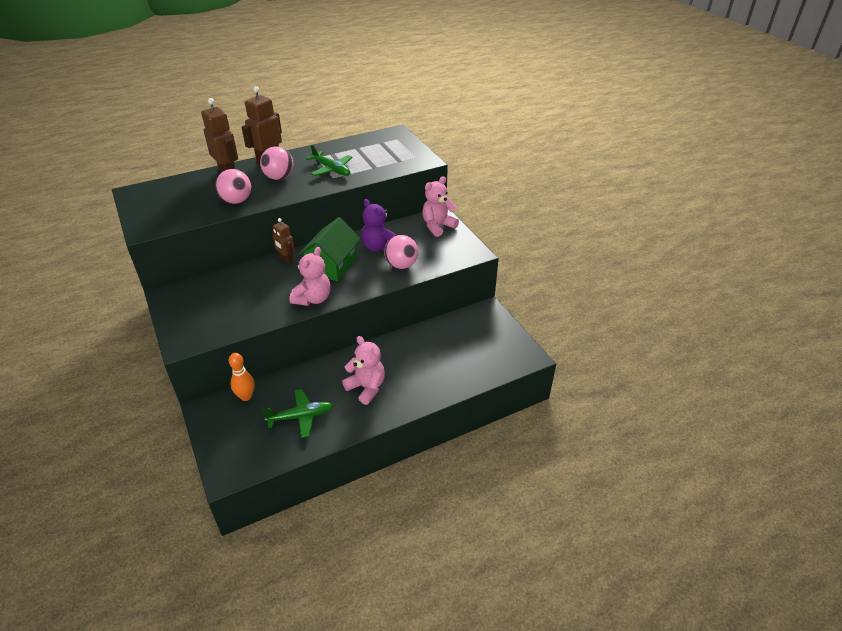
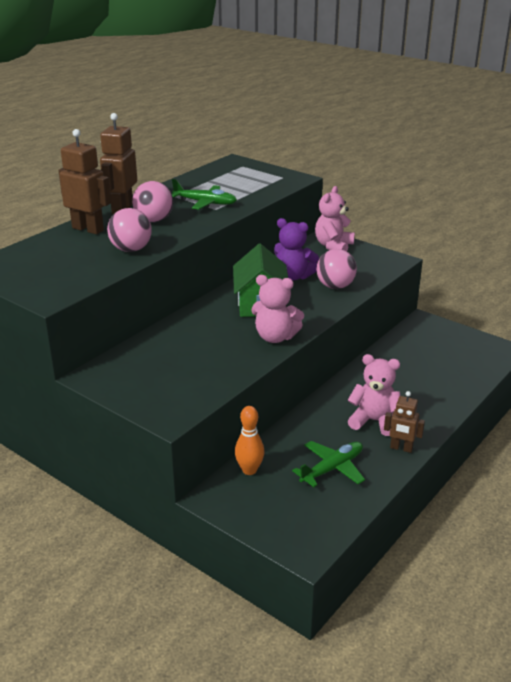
camera: 25 degrees left, 10 degrees down
brown robot [272,218,295,265] -> brown robot moved to [384,391,425,453]
pink teddy bear [289,247,331,306] -> pink teddy bear turned 105 degrees clockwise [251,275,304,343]

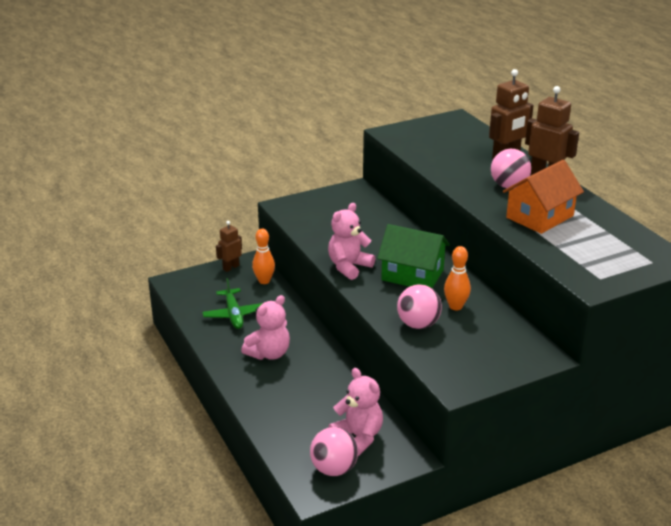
camera: 115 degrees right, 0 degrees up
pink ball [107,208,152,252] -> pink ball moved to [310,427,358,476]
green plane [172,179,237,209] -> orange house [503,160,584,234]
purple teddy bear [274,218,319,281] -> orange bowling pin [444,246,471,310]
pink teddy bear [315,186,355,252] -> pink teddy bear moved to [329,368,383,456]
brown robot [384,391,425,453] -> brown robot moved to [216,221,242,272]

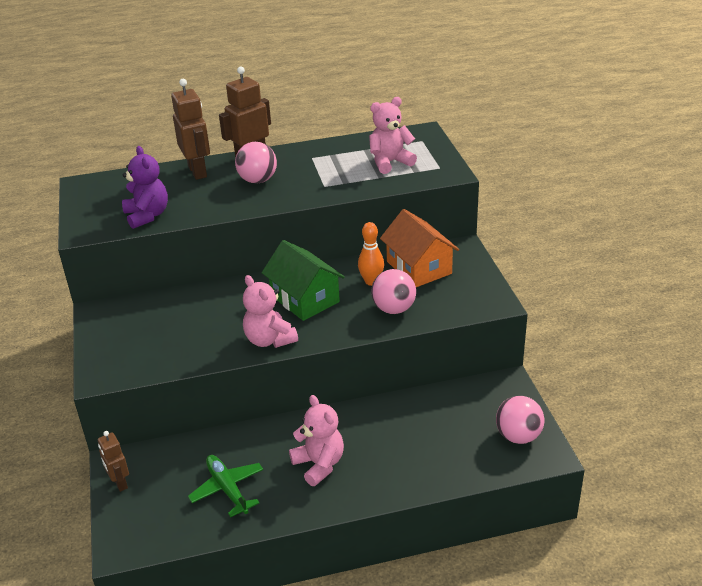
camera: 75 degrees left, 5 degrees up
green plane [202,278,263,329] -> green plane turned 120 degrees counterclockwise [188,455,263,517]
orange bowling pin [252,229,275,284] -> none
pink teddy bear [329,368,383,456] -> pink teddy bear moved to [369,97,417,174]
green house [377,224,450,288] -> green house turned 75 degrees counterclockwise [262,240,345,321]
orange house [503,160,584,234] -> orange house moved to [380,209,459,287]
none -> purple teddy bear [122,146,168,229]

